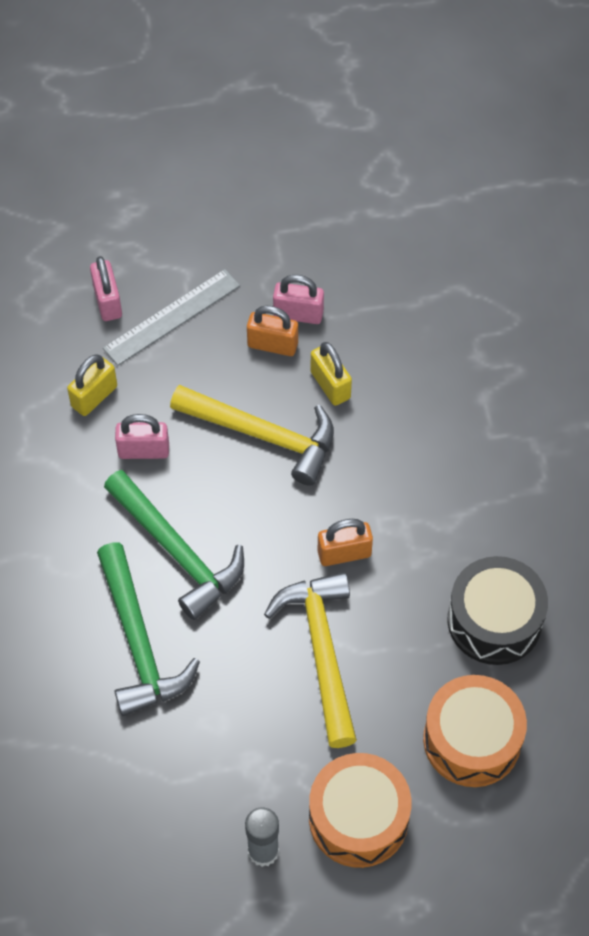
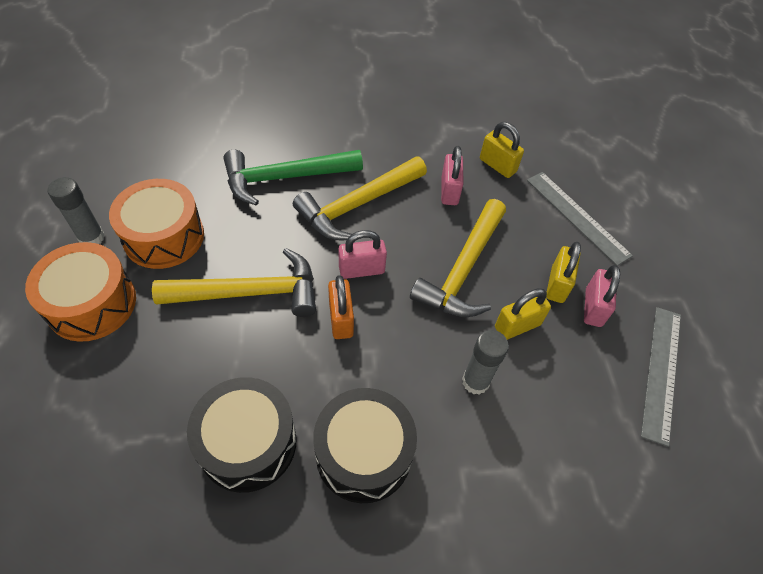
camera: 90 degrees right, 5 degrees down
pink padlock [90,256,122,321] -> pink padlock moved to [338,230,387,279]
green hammer [104,470,244,620] -> yellow hammer [293,156,427,240]
orange padlock [247,305,298,356] -> yellow padlock [546,242,581,303]
orange drum [423,675,527,787] -> orange drum moved to [109,179,204,269]
none -> black drum [313,388,417,503]
none -> grey glue stick [462,330,509,395]
none -> grey ruler [641,307,681,447]

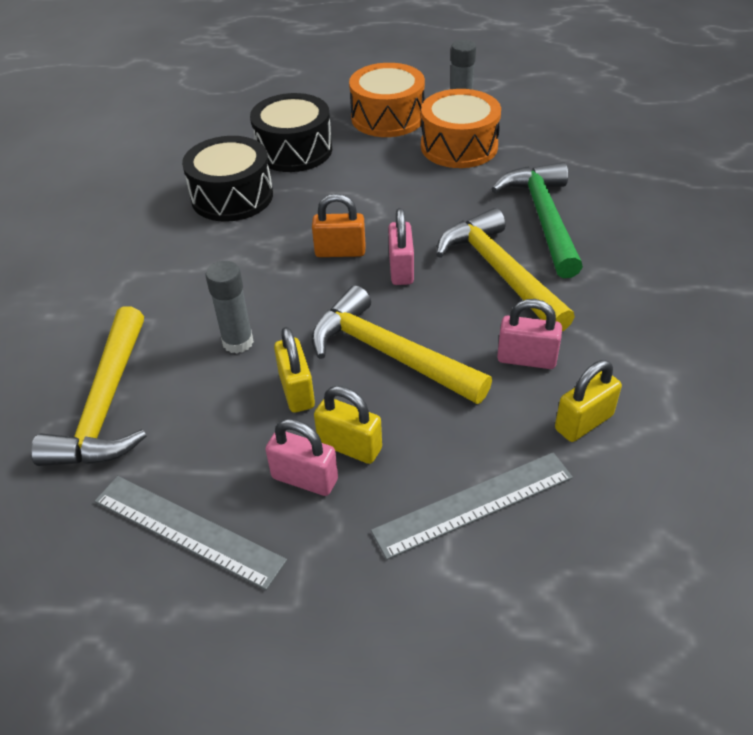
camera: 105 degrees right, 10 degrees down
yellow hammer [152,248,316,317] -> yellow hammer moved to [31,306,146,466]
black drum [313,388,417,503] -> black drum moved to [250,93,332,172]

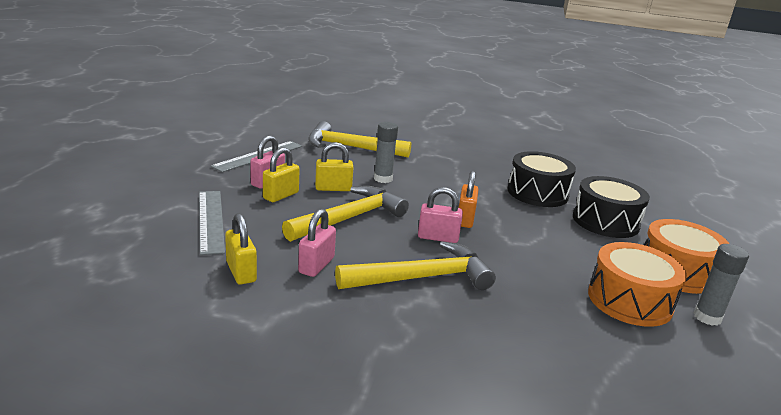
camera: 95 degrees right, 20 degrees down
green hammer [492,162,583,278] -> none

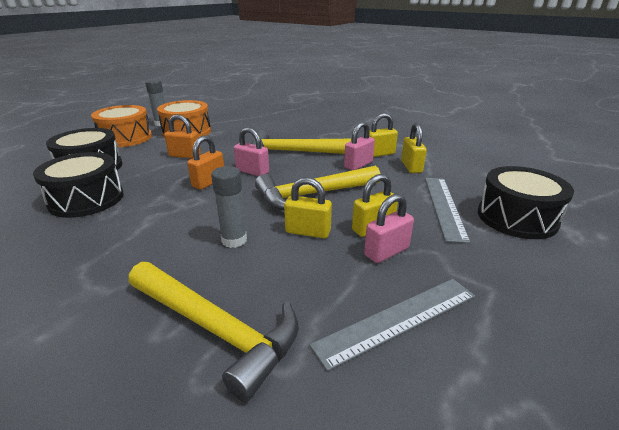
camera: 155 degrees left, 5 degrees up
none -> orange padlock [164,114,201,159]
none -> yellow padlock [369,113,398,157]
none -> black drum [478,166,574,239]

